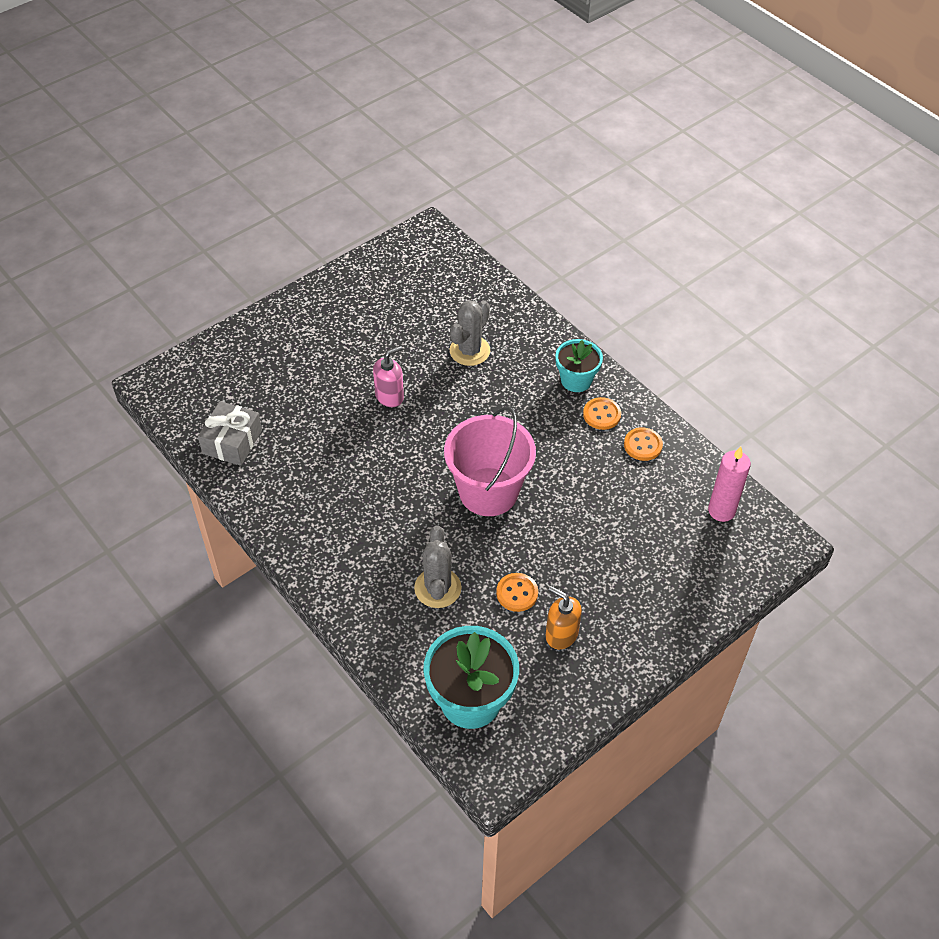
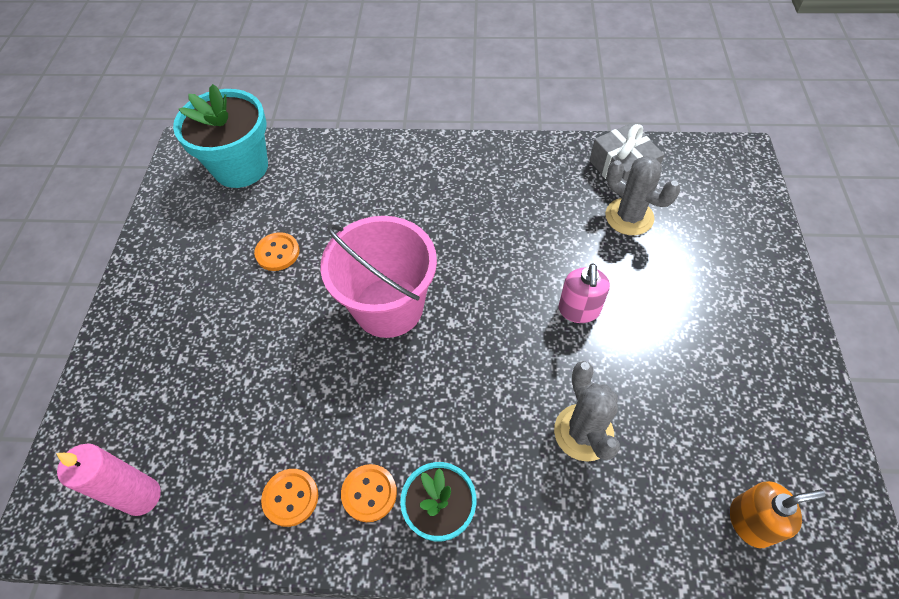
camera: 135 degrees right, 5 degrees up
grey cactus [414,525,462,608] -> grey cactus moved to [605,156,680,235]
orange soap dispenser [546,586,582,649] -> orange soap dispenser moved to [730,481,826,548]

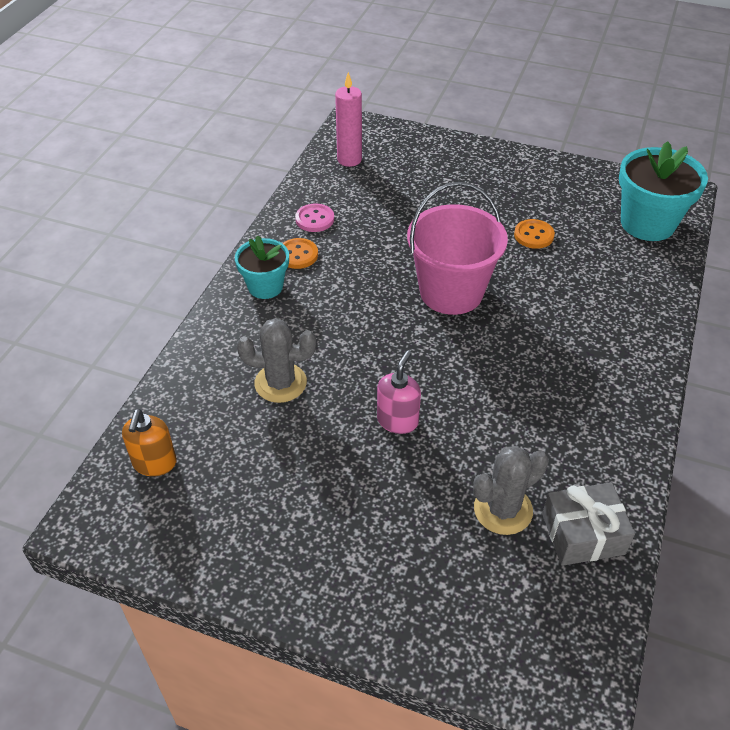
camera: 105 degrees right, 10 degrees down
orange button [261,469,318,527] -> pink button [295,203,334,232]
pink soap dispenser [559,263,610,323] -> pink soap dispenser turned 90 degrees clockwise [377,350,421,434]

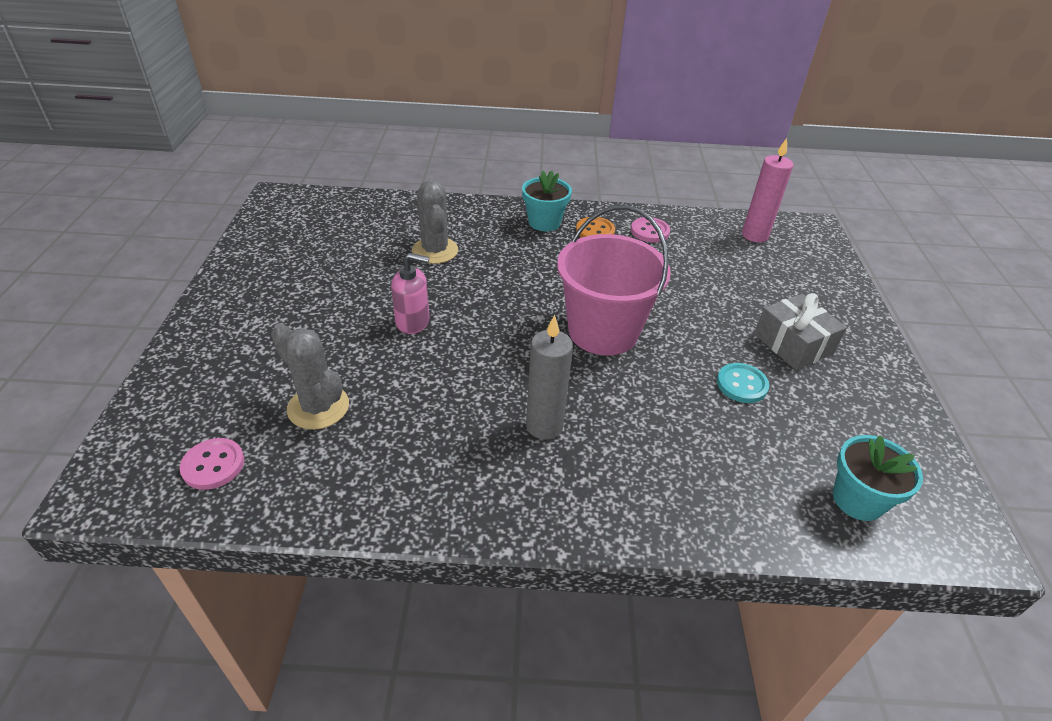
camera: 70 degrees right, 5 degrees down
orange soap dispenser [122,409,177,476] -> none
orange button [514,219,555,249] -> turquoise button [717,363,769,403]
grey gift [542,482,635,566] -> grey gift moved to [754,293,847,370]
turquoise flower pot [619,141,708,241] -> turquoise flower pot [833,435,923,521], size x0.61
none -> pink button [180,438,244,490]
none -> grey candle [526,315,573,440]

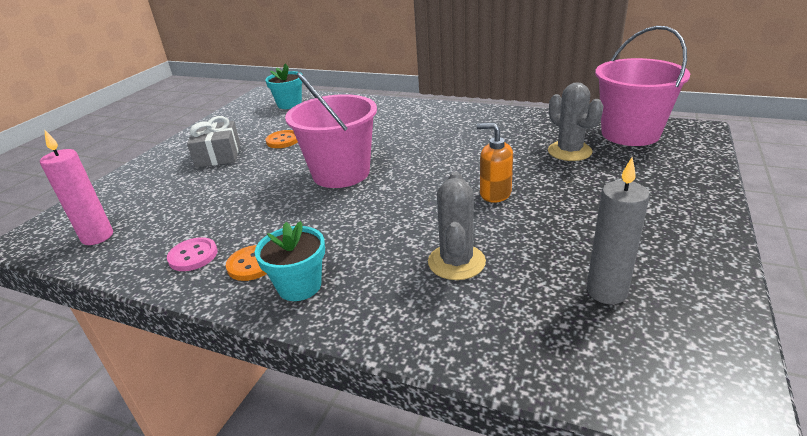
camera: 155 degrees left, 10 degrees down
pink button [180,438,244,490] -> pink bucket [595,26,690,146]
pink soap dispenser [391,253,430,334] -> orange soap dispenser [477,123,513,203]
grey candle [526,315,573,440] -> grey candle moved to [587,157,650,304]
turquoise button [717,363,769,403] -> orange button [266,130,298,148]

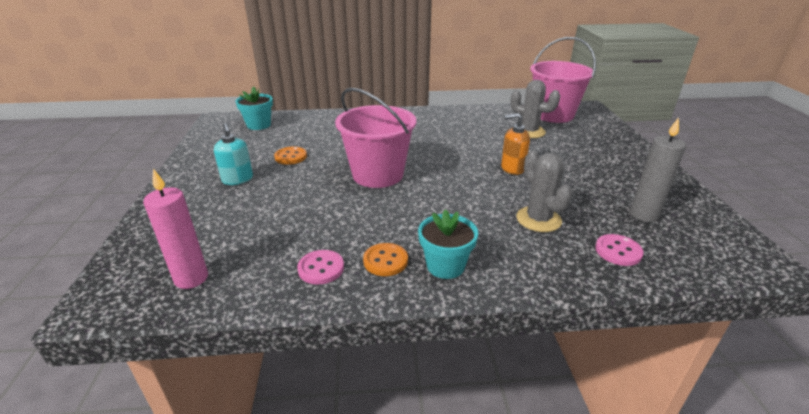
camera: 30 degrees left, 0 degrees up
grey gift [187,116,240,168] -> turquoise soap dispenser [214,123,253,185]
none -> pink button [595,234,643,266]

